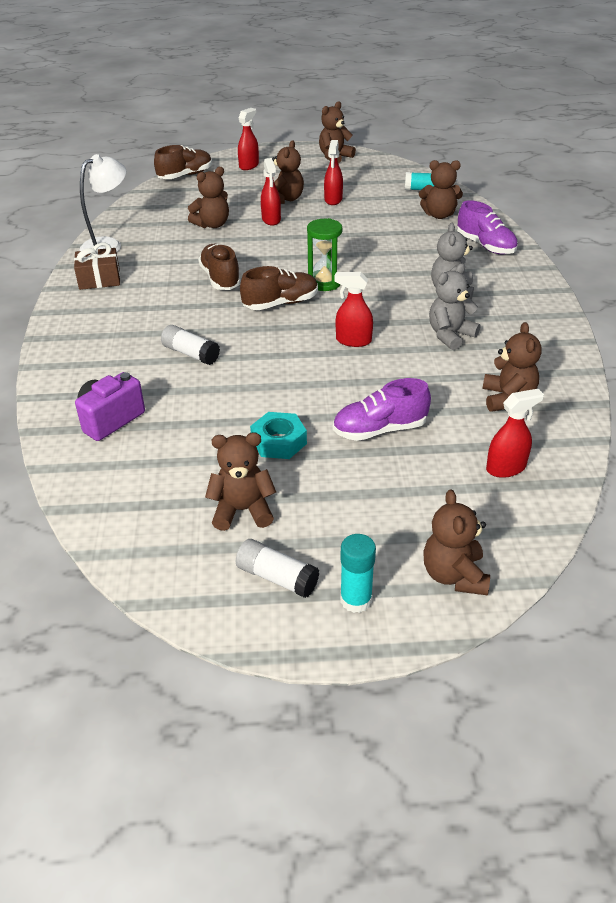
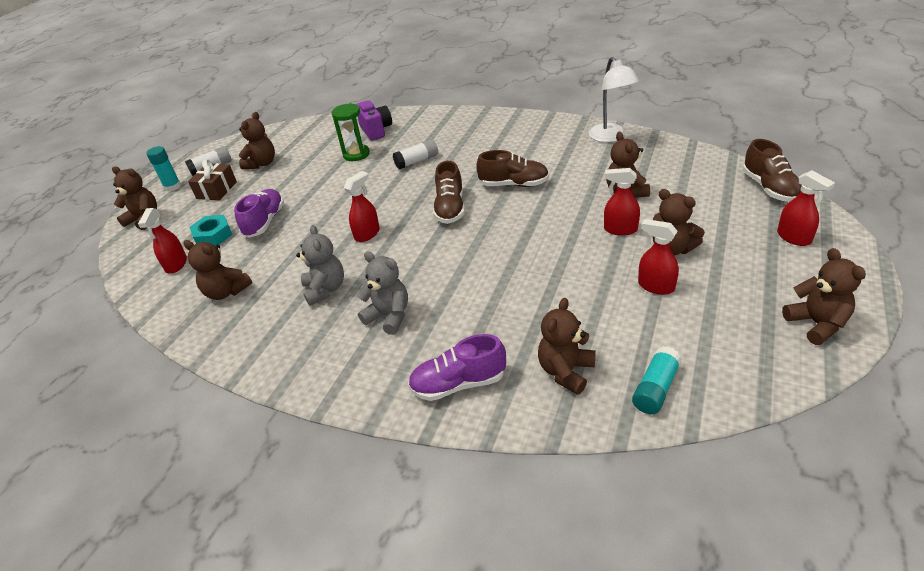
camera: 120 degrees right, 0 degrees up
brown gift [74,243,120,290] -> brown gift moved to [188,159,237,200]
turquoise nut [250,412,307,459] -> turquoise nut moved to [190,215,232,245]
green hourglass [307,218,342,291] -> green hourglass moved to [332,103,370,161]

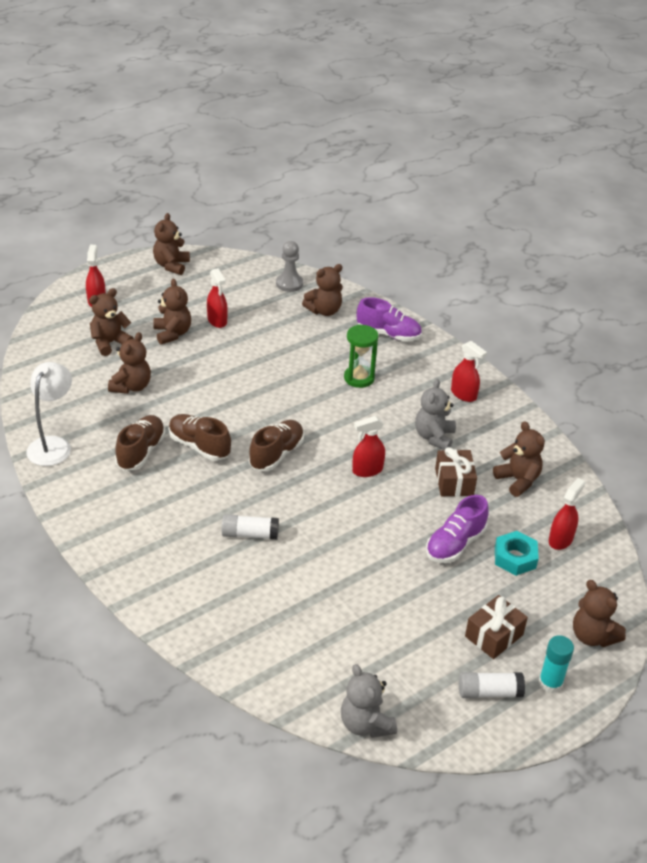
camera: 155 degrees left, 0 degrees up
brown teddy bear [239,112,275,169] -> brown teddy bear moved to [89,288,134,356]
green hourglass [332,103,370,161] -> green hourglass moved to [344,324,379,388]
purple camera [356,100,392,141] -> none
grey teddy bear [357,252,408,335] -> grey teddy bear moved to [341,664,397,738]
red spray bottle [604,168,640,236] -> red spray bottle moved to [451,341,487,402]
turquoise glue stick [632,346,682,414] -> grey pawn [276,241,303,292]
brown shoe [743,139,802,202] -> brown shoe moved to [115,415,166,471]
none -> brown gift [435,447,477,497]

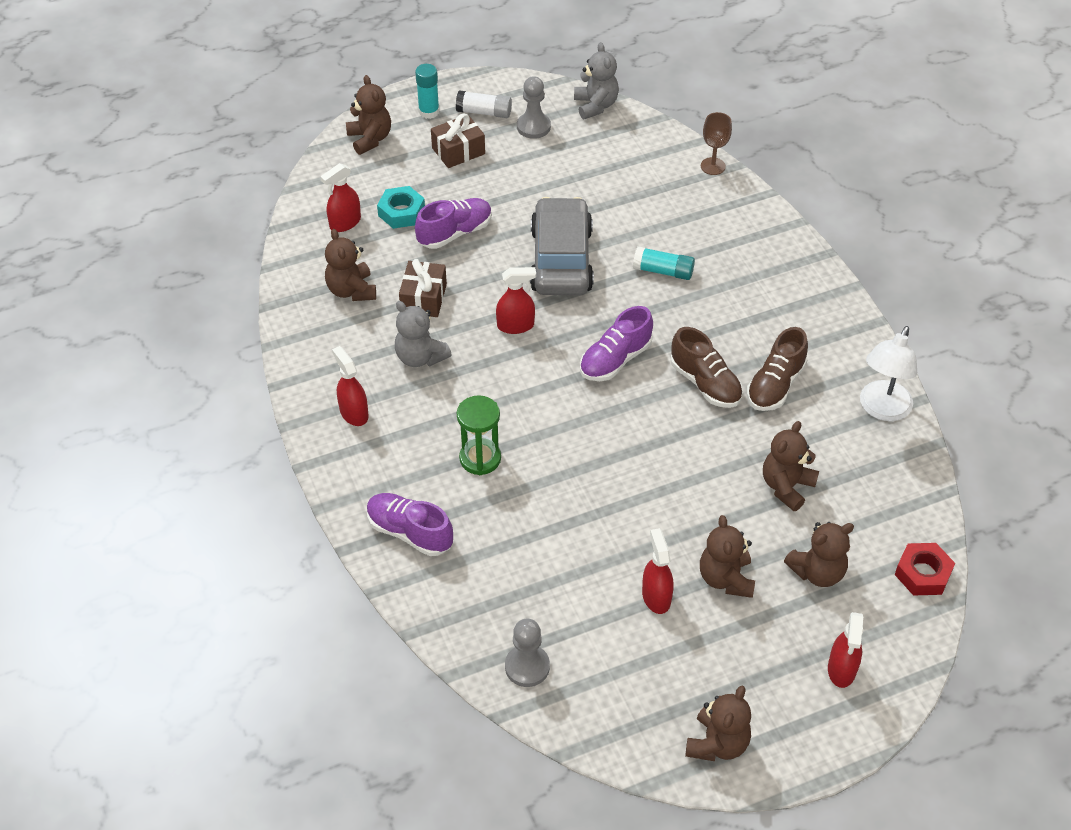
camera: 165 degrees left, 10 degrees up
white glue stick [222,514,279,540] -> turquoise glue stick [633,246,695,280]
brown shoe [249,420,304,471] -> purple shoe [580,306,653,381]
brown teddy bear [302,264,343,316] -> none
grey teddy bear [415,379,456,450] -> grey teddy bear turned 105 degrees clockwise [395,301,452,367]
none -> grey pawn [517,76,551,139]
none -> grey car [530,197,594,295]
none -> brown goblet [701,112,732,175]
none -> red nut [895,543,955,596]

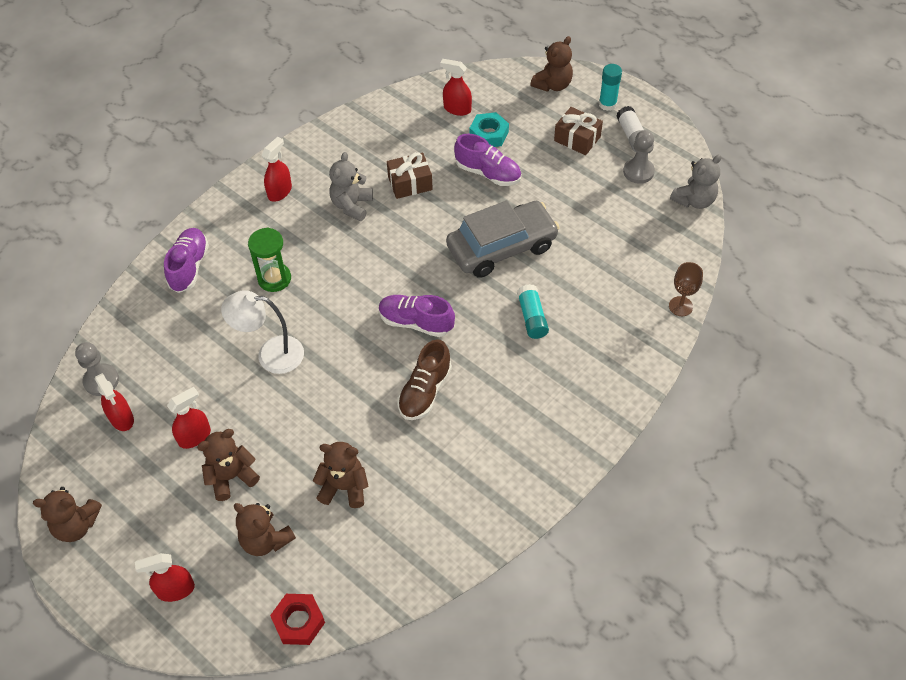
camera: 65 degrees right, 5 degrees up
brown teddy bear [325,229,376,301] -> none
red spray bottle [496,267,536,334] -> red spray bottle moved to [95,373,134,431]
brown shoe [747,327,808,411] -> none
white lamp [860,326,917,421] -> white lamp moved to [221,290,304,374]

